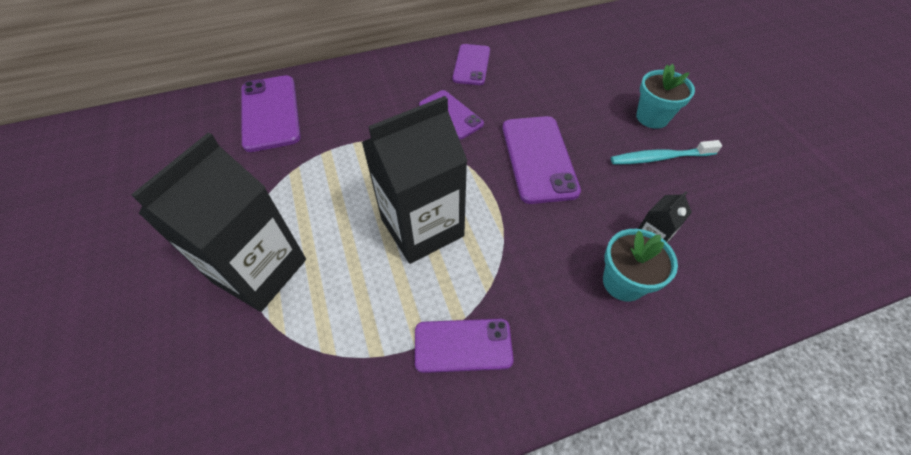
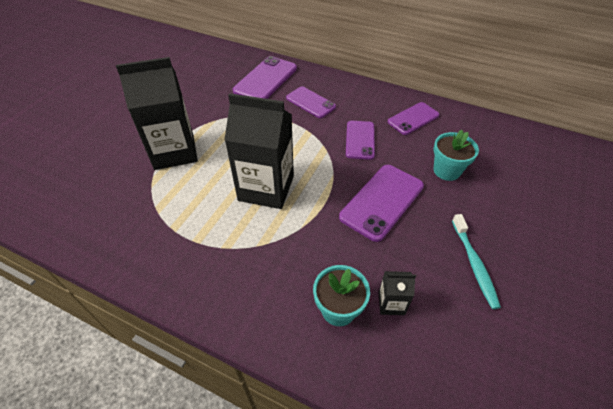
camera: 45 degrees right, 5 degrees down
purple phone [415,319,514,373] -> purple phone moved to [286,86,336,118]
turquoise toothbrush [611,140,722,165] -> turquoise toothbrush turned 135 degrees counterclockwise [452,214,501,309]
turquoise flower pot [636,64,695,129] -> turquoise flower pot moved to [433,130,479,181]

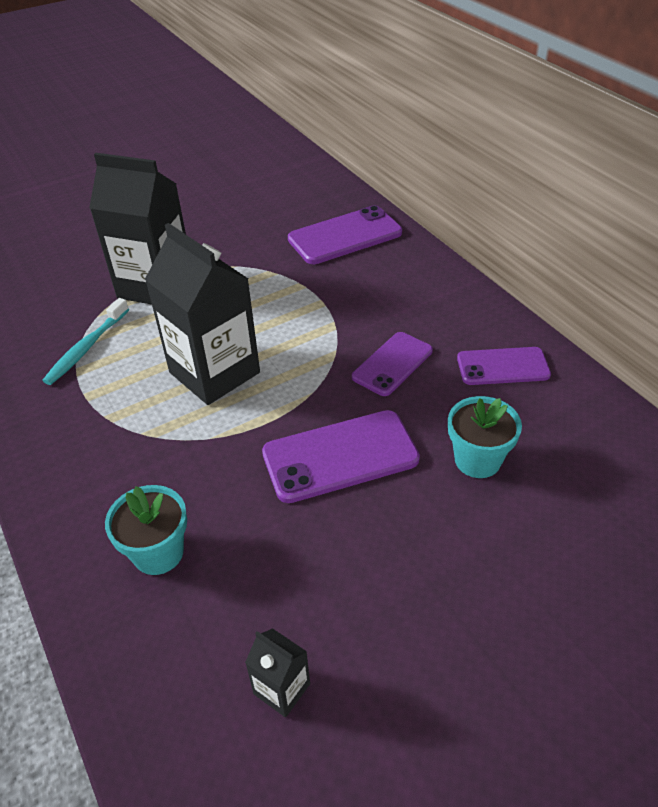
camera: 35 degrees right, 5 degrees down
purple phone [286,86,336,118] -> none
black carton [378,271,416,315] -> black carton moved to [245,628,310,717]
turquoise toothbrush [452,214,501,309] -> turquoise toothbrush moved to [42,298,129,385]

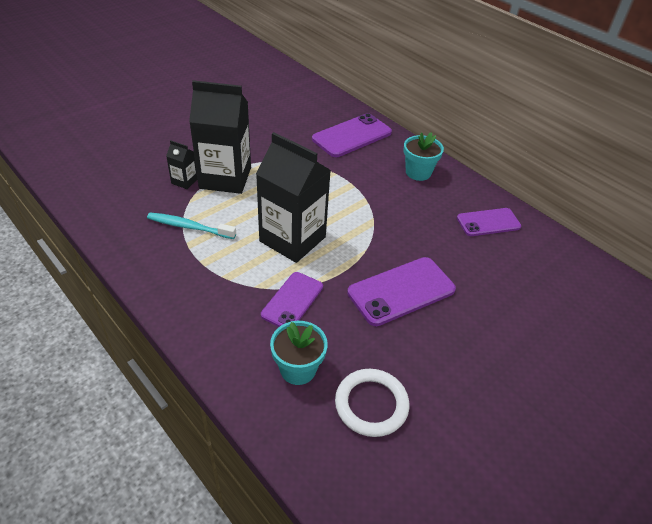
camera: 15 degrees left, 0 degrees up
turquoise toothbrush [42,298,129,385] -> turquoise toothbrush turned 90 degrees clockwise [147,212,236,239]
black carton [245,628,310,717] -> black carton moved to [166,140,197,189]
purple phone [352,332,433,396] -> purple phone moved to [261,272,323,327]
turquoise flower pot [448,396,522,478] -> turquoise flower pot moved to [404,132,444,181]
none -> white ring [335,369,409,437]

